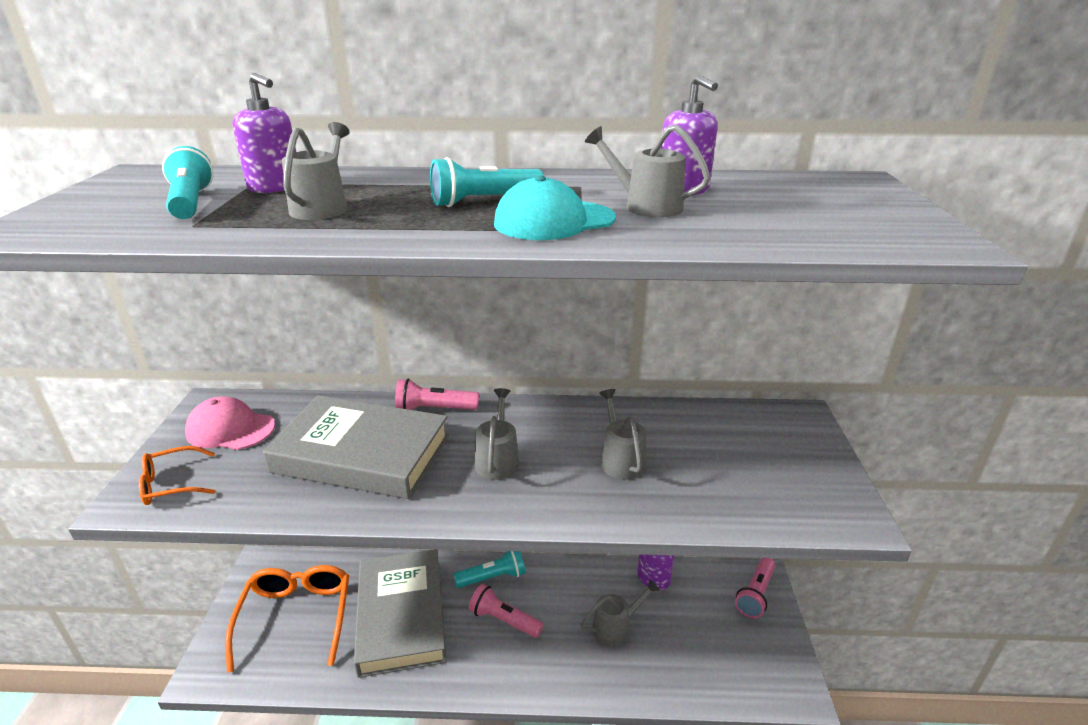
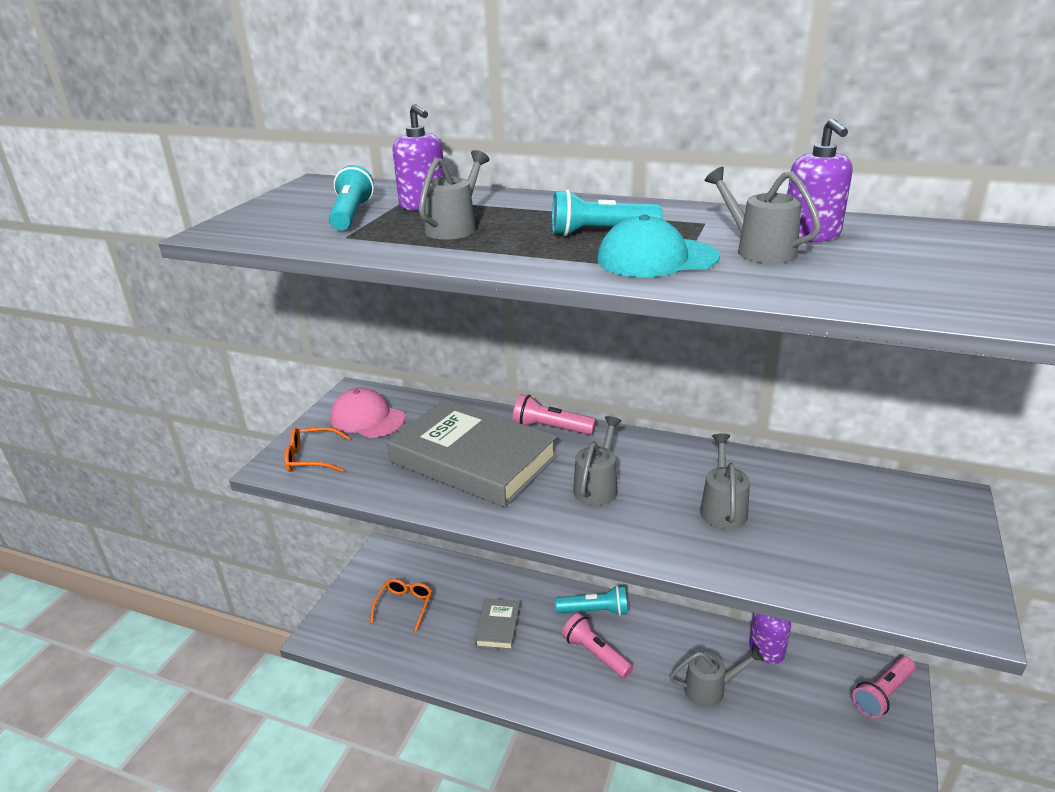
camera: 20 degrees right, 0 degrees up
orange glasses [225,565,349,673] -> orange glasses [370,579,432,632], size x0.53
grey book [354,549,447,678] -> grey book [475,598,520,650], size x0.46

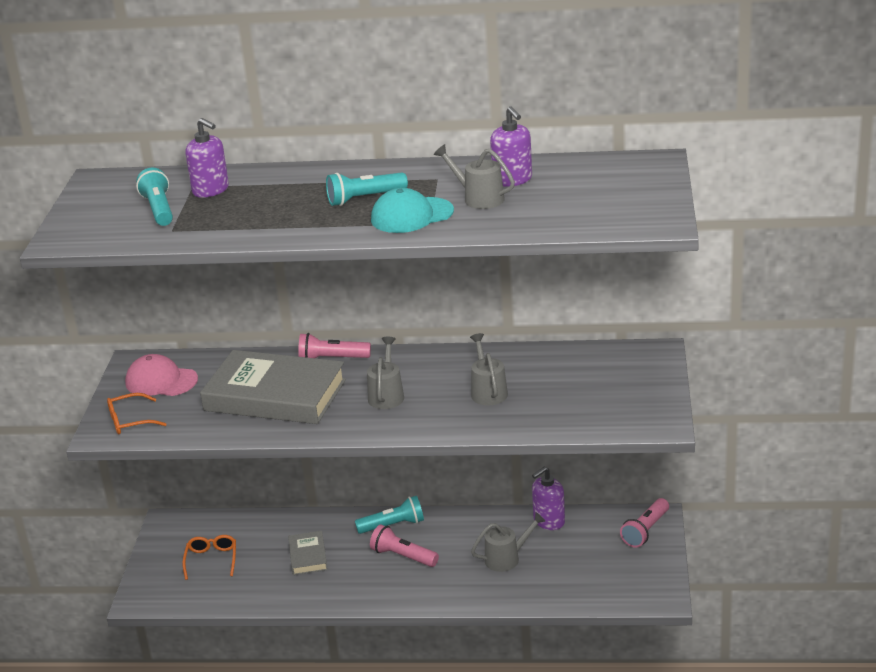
camera: 15 degrees left, 0 degrees up
grey watering can [419,150,489,240] -> none

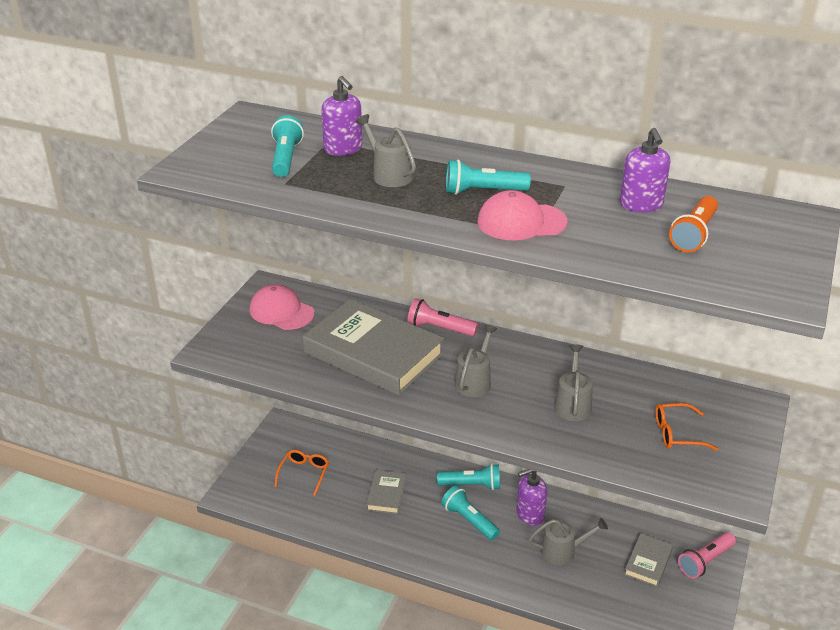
camera: 15 degrees right, 5 degrees up
orange glasses [107,393,166,434] -> orange glasses moved to [656,403,718,451]
pink flashlight [370,525,439,567] -> turquoise flashlight [441,486,500,540]
turquoise cap [371,188,454,233] -> pink cap [477,190,568,240]
grey watering can [434,144,515,209] -> grey watering can moved to [356,114,416,187]
purple soap dispenser [532,466,565,530] -> purple soap dispenser moved to [516,469,547,526]
none -> grey book [624,533,673,587]
none -> orange flashlight [669,196,718,252]

